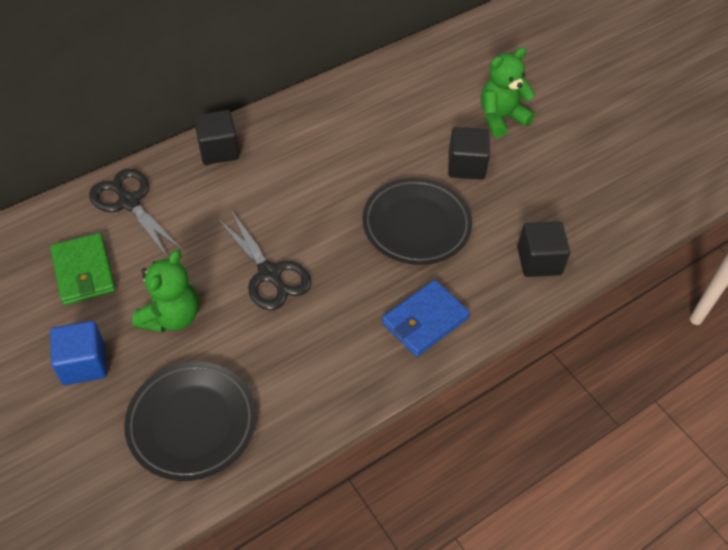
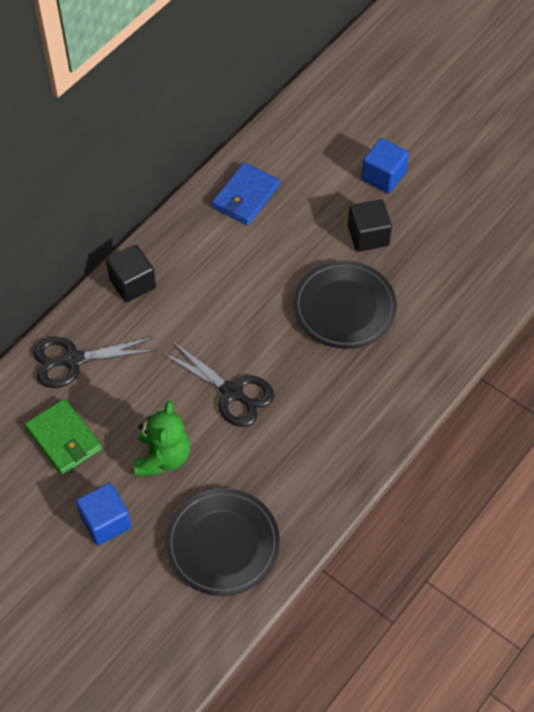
camera: 15 degrees left, 5 degrees up
black scissors [89,168,183,258] -> black scissors turned 45 degrees counterclockwise [33,337,157,388]
blue wallet [382,280,470,357] -> blue wallet moved to [212,162,280,225]
green teddy bear [481,47,535,138] -> blue cube [361,138,409,193]
black cube [517,222,570,277] -> none

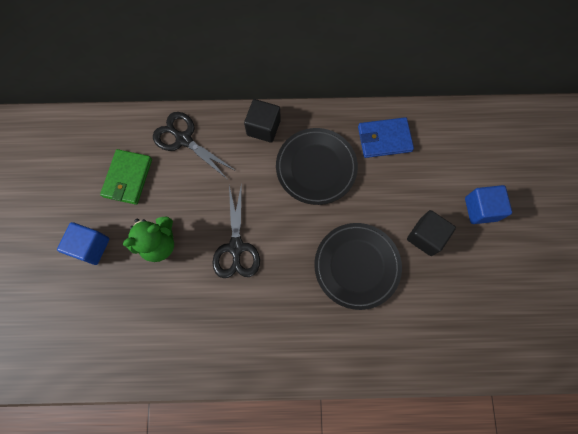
camera: 50 degrees right, 15 degrees up
black plate [165,488,280,596] -> black plate moved to [276,128,358,205]

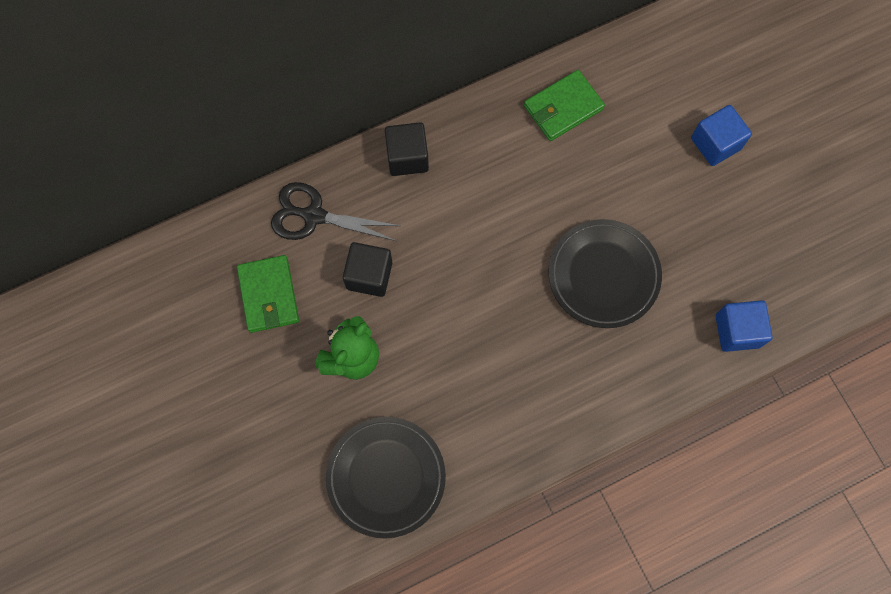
camera: 25 degrees left, 0 degrees up
blue cube [57,222,109,265] -> blue cube moved to [716,300,773,352]
black scissors [212,182,260,278] -> none
black plate [276,128,358,205] -> black plate moved to [326,417,446,538]
blue wallet [358,117,414,158] -> green wallet [524,70,605,141]
black cube [407,210,456,256] -> black cube moved to [343,242,392,297]

